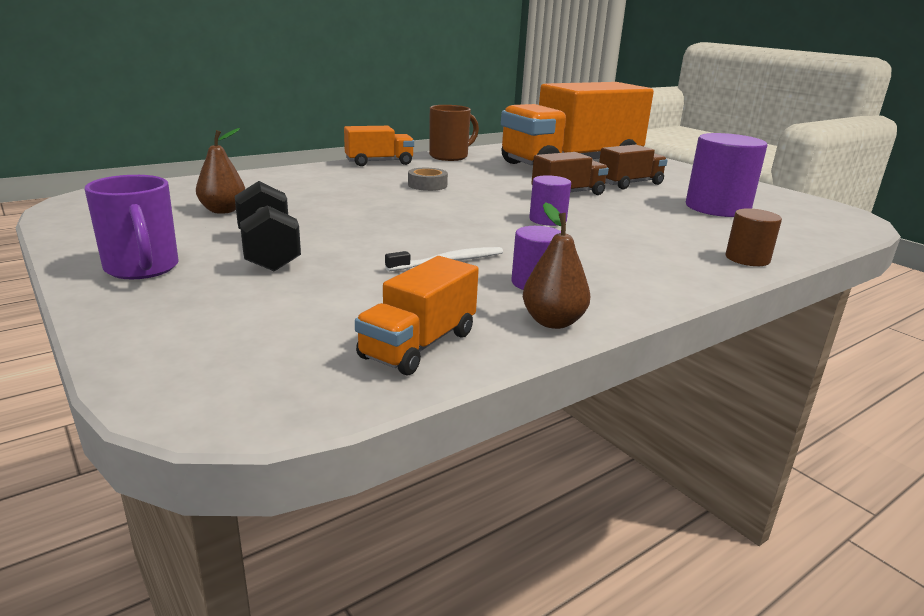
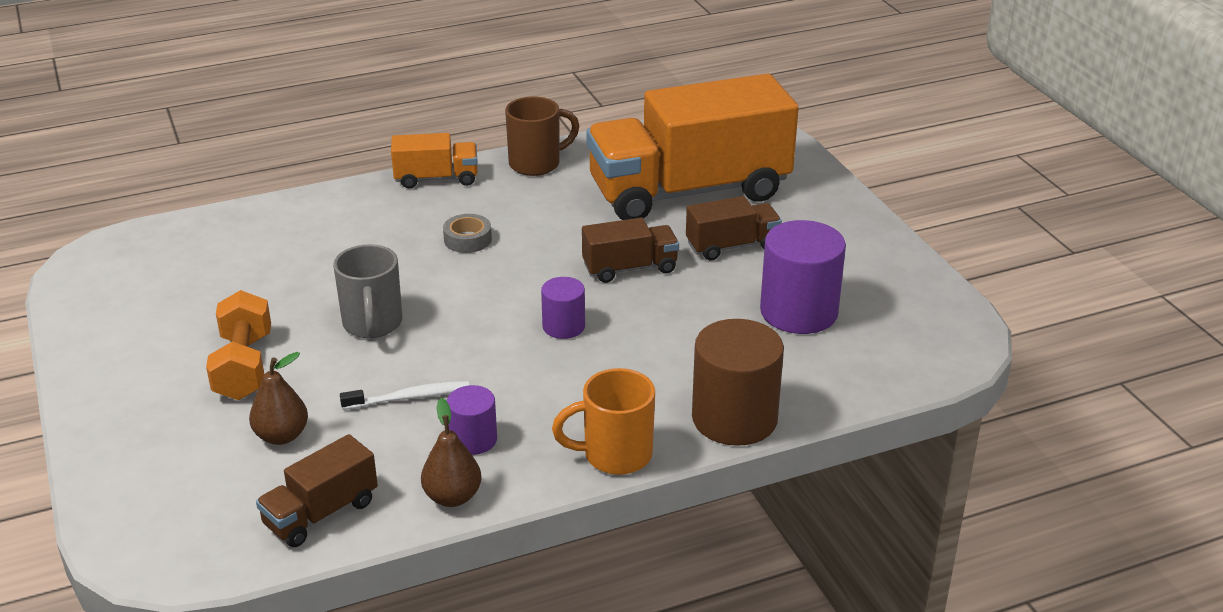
camera: 15 degrees right, 10 degrees up
purple mug [85,175,179,279] -> none
brown pear [196,128,245,214] -> brown pear moved to [249,352,308,445]
black dumbbell [235,181,301,272] -> orange dumbbell [206,290,271,400]
orange truck [355,256,479,375] -> brown truck [256,434,378,547]
brown cylinder [726,208,782,266] -> brown cylinder [692,319,784,446], size x1.85
none -> grey mug [333,244,402,338]
none -> orange mug [552,368,655,475]

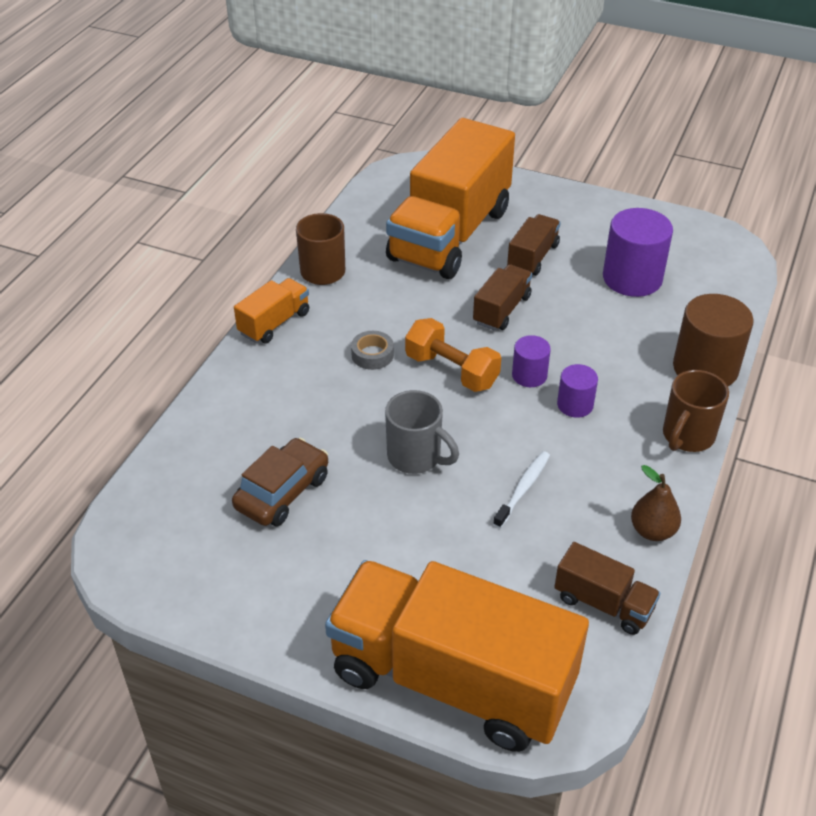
camera: 45 degrees left, 10 degrees up
orange dumbbell [206,290,271,400] -> orange dumbbell moved to [405,318,501,392]
brown pear [249,352,308,445] -> none
brown truck [256,434,378,547] -> brown truck turned 60 degrees counterclockwise [555,542,660,635]
purple cylinder [447,385,497,455] -> purple cylinder moved to [557,364,598,418]
orange mug [552,368,655,475] -> brown mug [663,370,729,452]
none -> brown car [232,438,328,527]
none -> orange truck [325,560,589,752]

